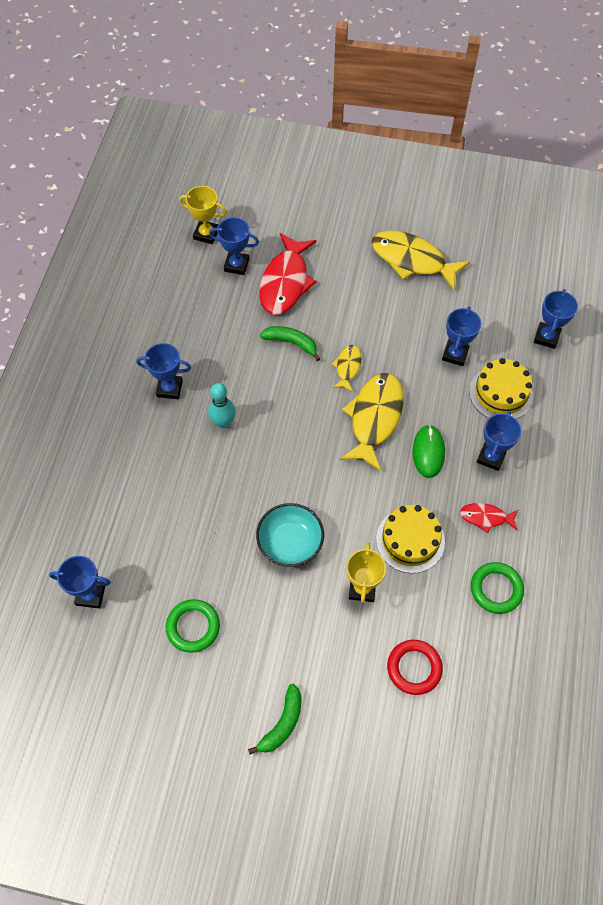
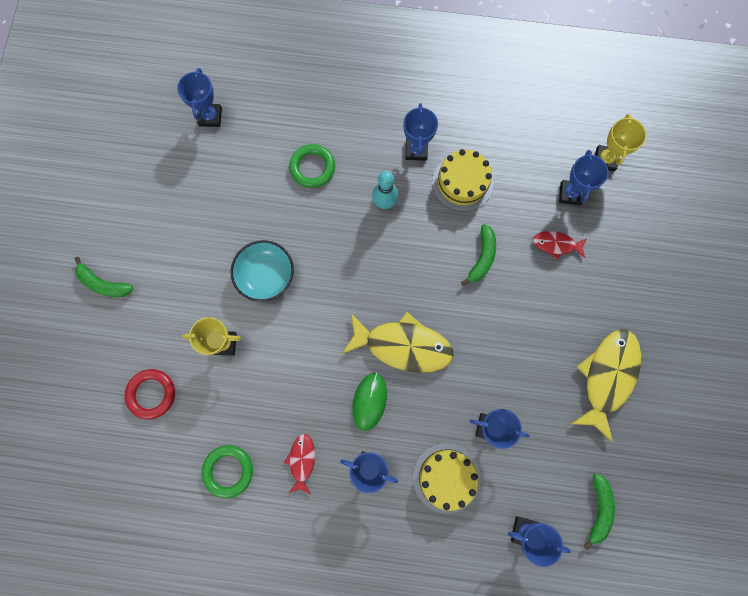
camera: 85 degrees right, 15 degrees up
green ring [166,599,220,653] -> green ring moved to [289,144,335,188]
red fish [259,233,317,315] -> red fish [533,231,587,260], size x0.51
yellow fish [332,345,361,392] -> none
yellow cake [376,505,445,573] -> yellow cake moved to [432,149,493,212]
green mouse [412,425,445,478] -> green mouse turned 75 degrees counterclockwise [352,373,387,431]
none -> green banana [584,473,615,549]

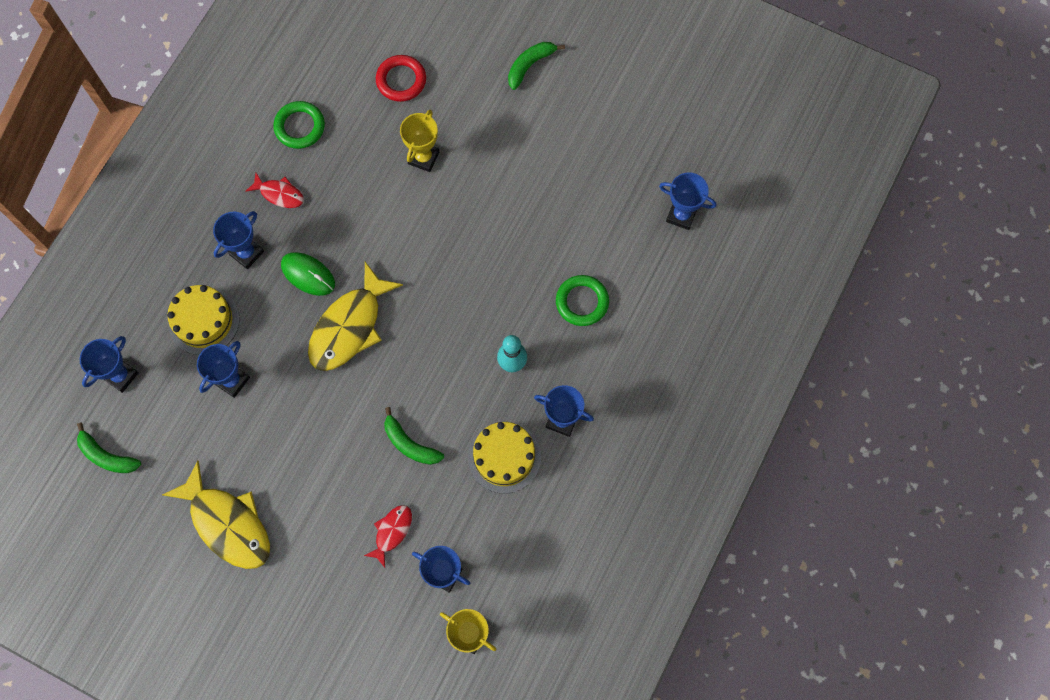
camera: 110 degrees right, 5 degrees down
turquoise bowl [231,240,294,302] -> none

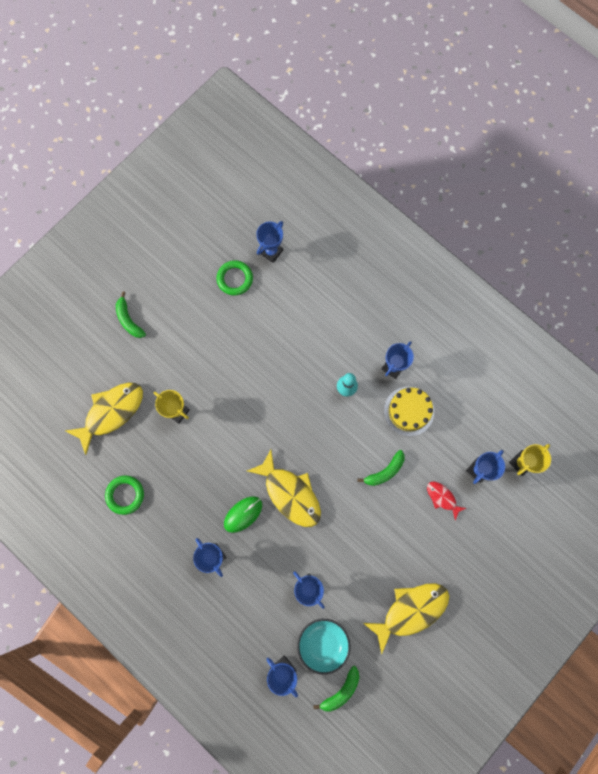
camera: 75 degrees left, 5 degrees up
yellow cake [167,285,240,355] -> none
red fish [245,173,304,208] -> none
red ring [376,55,426,102] -> yellow fish [66,383,143,455]
green ring [556,275,609,326] -> green ring moved to [216,260,253,296]
none -> turquoise bowl [297,619,350,675]

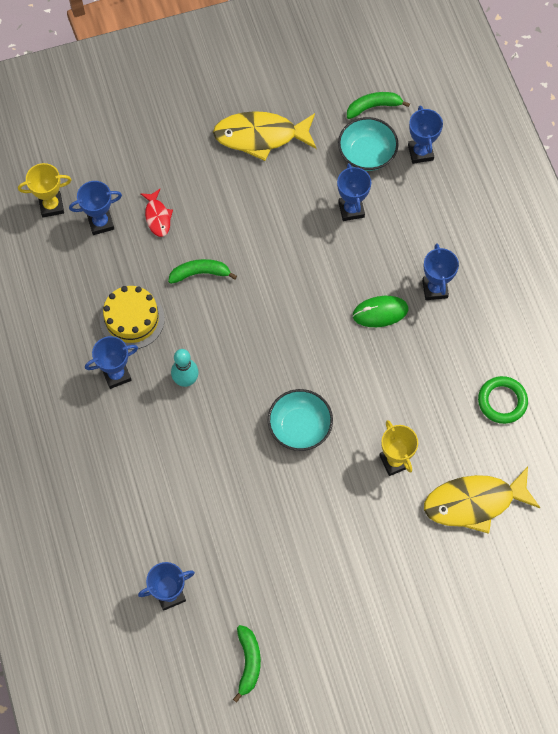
camera: 150 degrees left, 10 degrees down
green banana [116,291,146,338] -> green banana moved to [233,625,261,703]
green ring [216,260,253,296] -> none
yellow fish [247,449,321,527] -> none
none -> turquoise bowl [268,389,333,451]

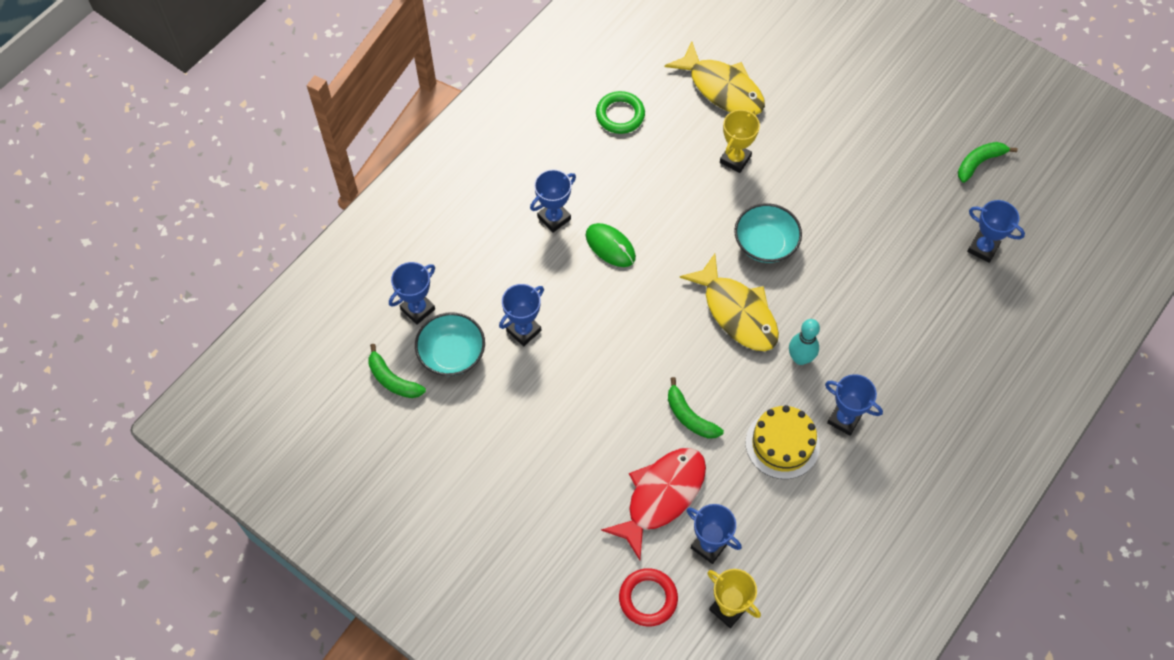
camera: 125 degrees left, 5 degrees down
red fish [140,189,173,237] -> red fish [601,448,706,560], size x1.96
yellow fish [213,111,317,161] -> yellow fish moved to [680,254,779,351]
none -> red ring [619,568,678,627]

